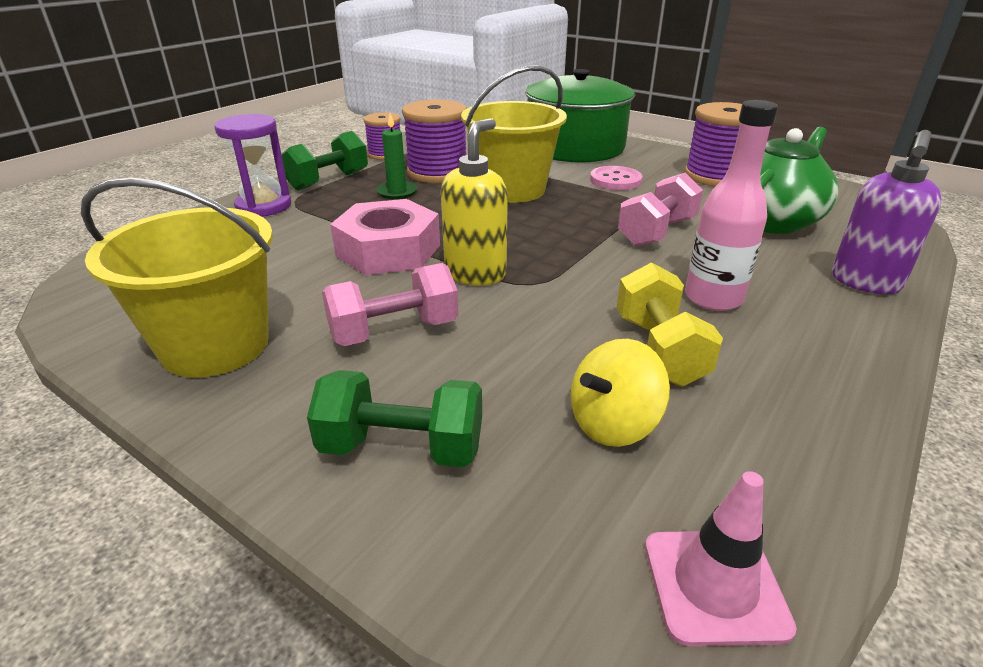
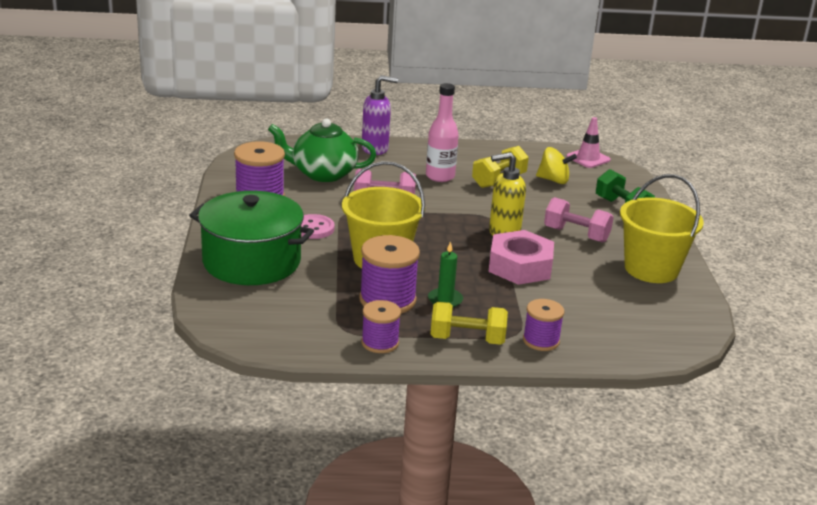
camera: 130 degrees left, 5 degrees down
purple hourglass [214,114,291,217] -> purple spool [523,299,564,351]
green dumbbell [282,131,368,190] -> yellow dumbbell [430,302,508,345]

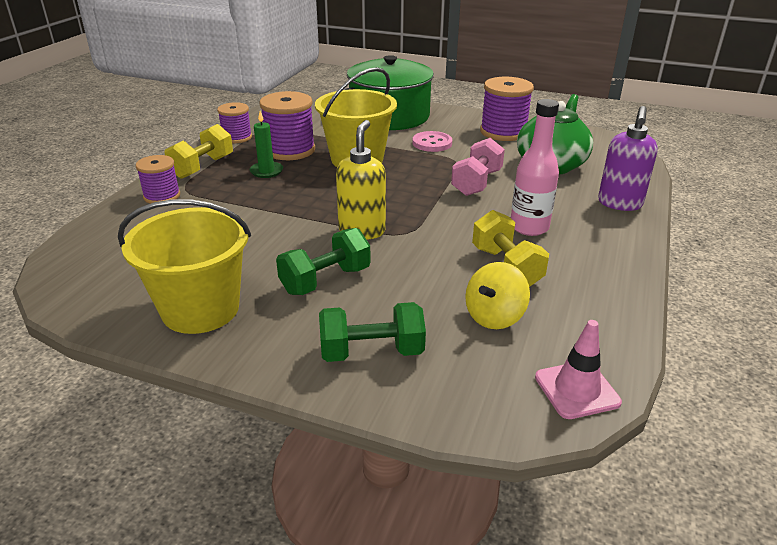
camera: 115 degrees right, 5 degrees up
pink nut [488,230,554,285] -> none
pink dumbbell [544,197,614,243] -> green dumbbell [276,228,371,295]

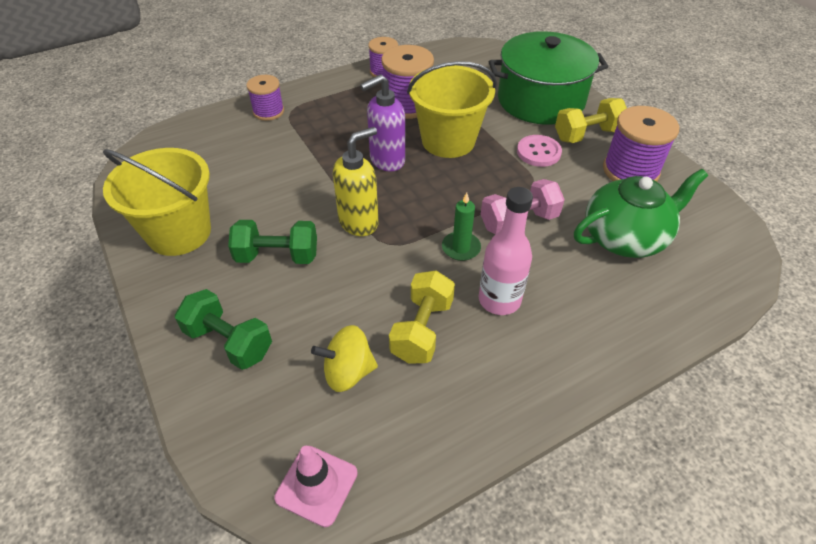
camera: 40 degrees right, 15 degrees up
yellow dumbbell [164,124,233,179] -> yellow dumbbell moved to [555,98,627,143]
green candle [250,111,283,178] -> green candle moved to [442,193,481,261]
purple soap dispenser [598,106,658,211] -> purple soap dispenser moved to [360,74,405,172]

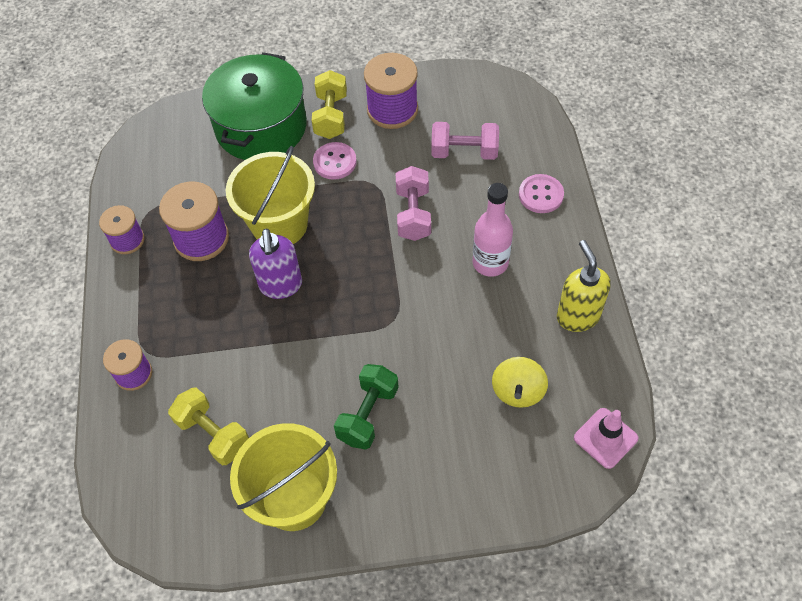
camera: 65 degrees left, 10 degrees up
green dumbbell [175,289,272,370] -> none
yellow soap dispenser [333,127,378,236] -> yellow soap dispenser moved to [557,240,611,332]
yellow dumbbell [389,270,455,364] -> yellow dumbbell moved to [168,387,249,465]
green candle [442,193,481,261] -> none
green teapot [574,169,708,258] -> pink dumbbell [431,122,499,160]
none -> pink button [519,174,564,213]

